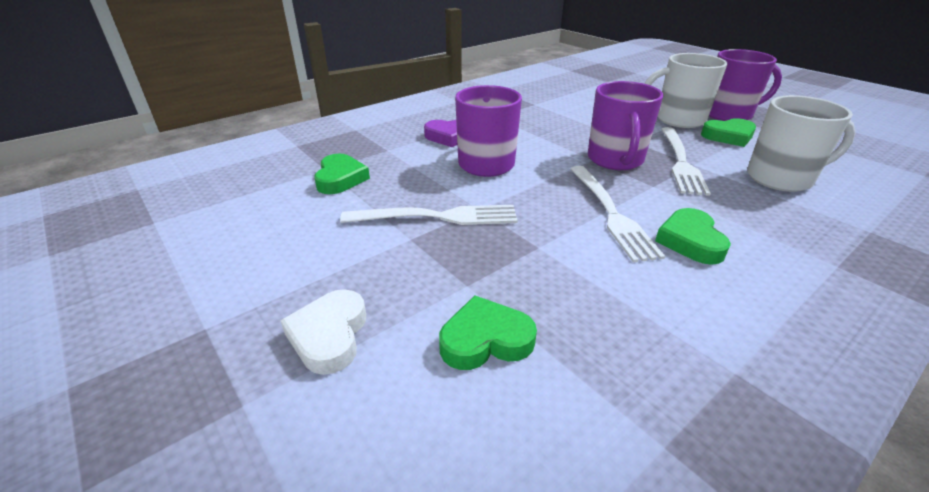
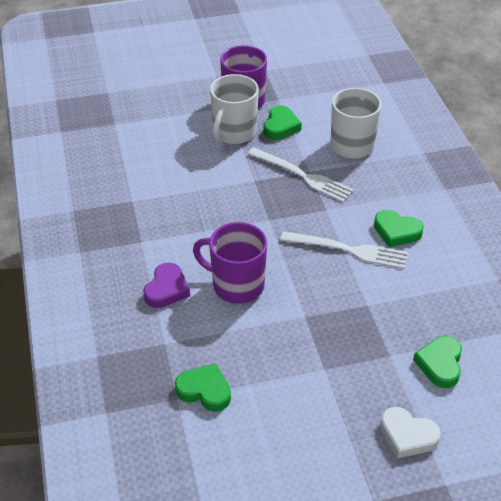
camera: 65 degrees left, 10 degrees up
white fork [340,205,518,225] -> none
purple mug [588,81,664,170] -> none

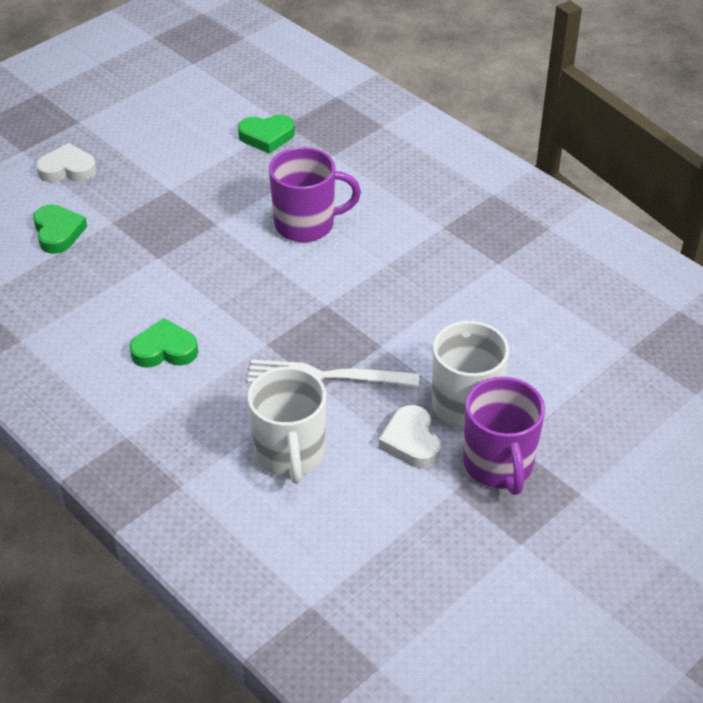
camera: 150 degrees right, 0 degrees up
purple heart [143,262,190,308] -> none
green heart [263,105,302,140] -> white heart [379,405,441,468]
white fork [280,231,408,269] -> none

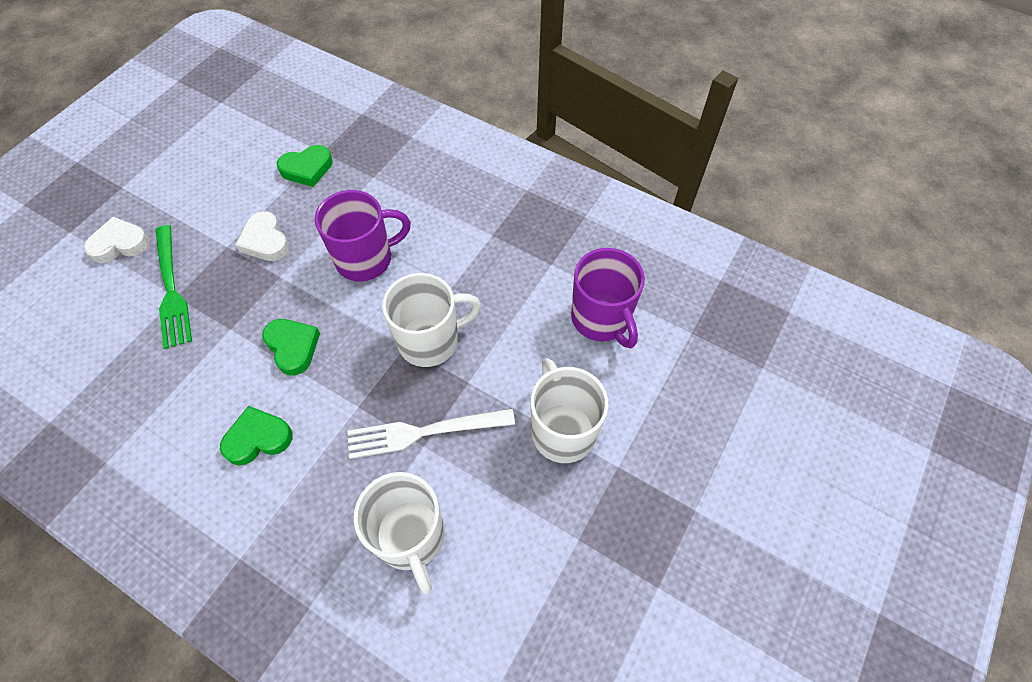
camera: 15 degrees left, 15 degrees up
green heart [33,204,87,254] -> green heart moved to [262,319,320,375]
white heart [379,405,441,468] -> white heart moved to [235,211,289,261]
purple mug [463,377,545,495] -> purple mug moved to [571,248,645,348]
none -> green fork [156,225,192,349]
none -> white mug [382,273,481,367]

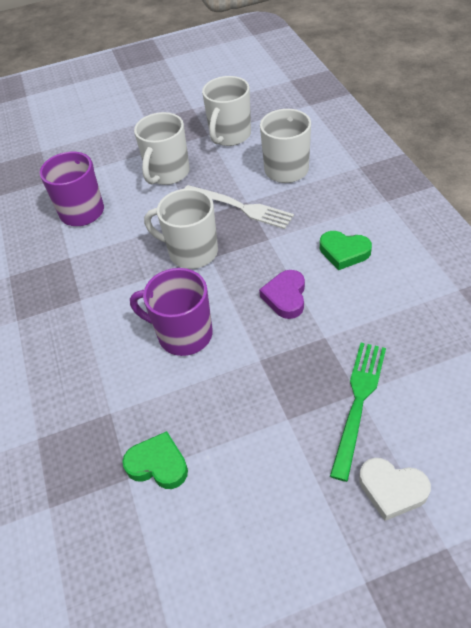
camera: 135 degrees left, 10 degrees down
white heart [235,211,289,261] -> none
green heart [262,319,320,375] -> purple heart [259,270,305,319]
none -> white mug [202,76,251,146]

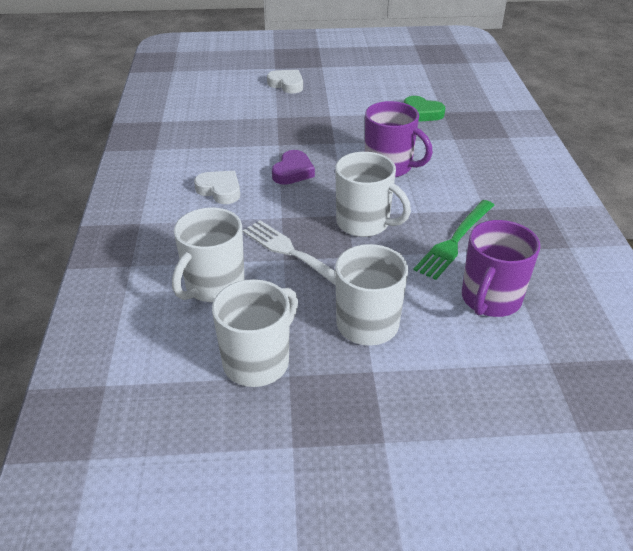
camera: 170 degrees left, 10 degrees down
green heart [320,231,372,270] -> white heart [194,171,240,204]
green fork [330,343,386,482] -> green fork moved to [414,200,494,280]

